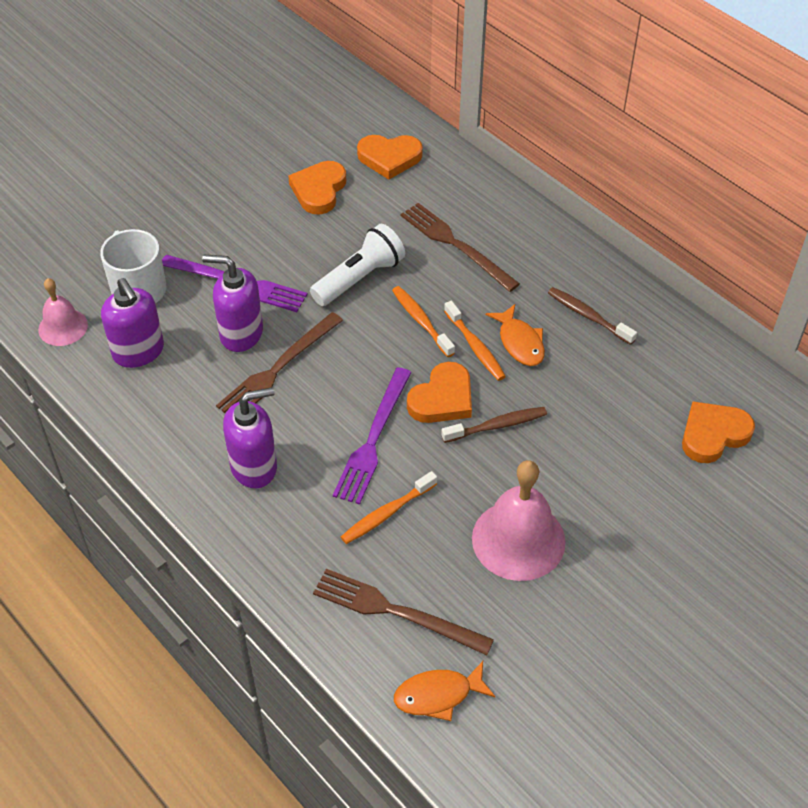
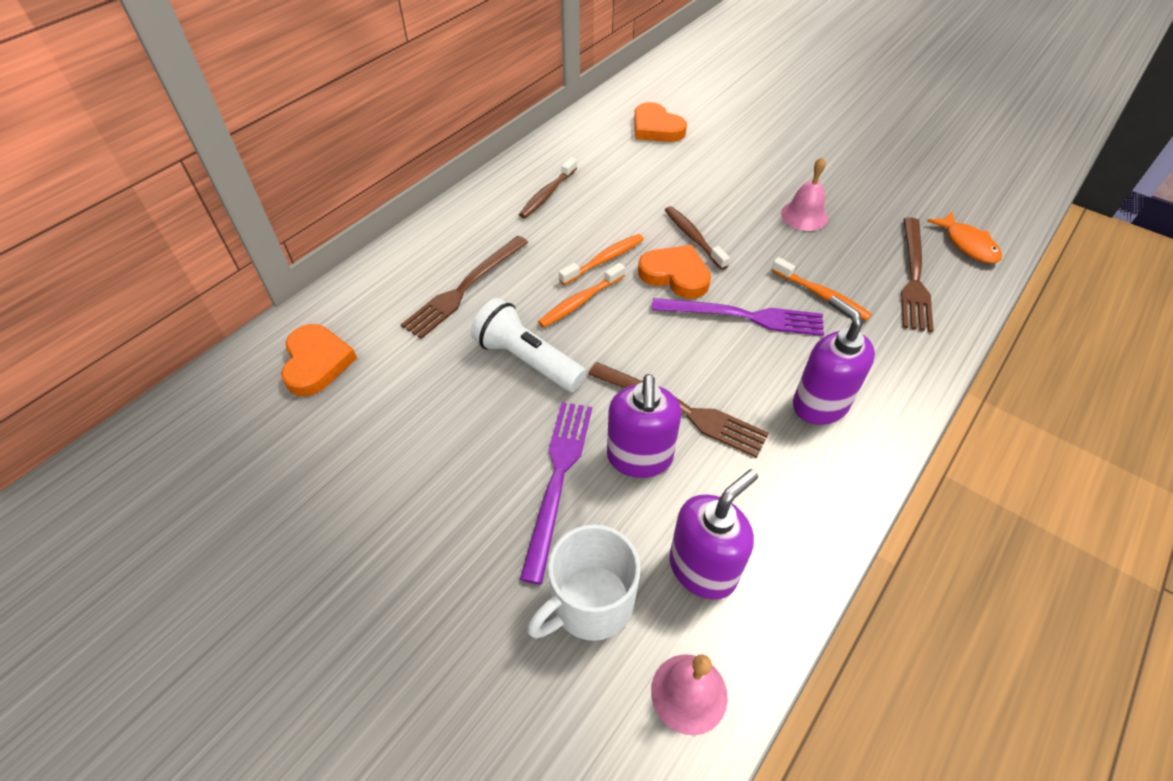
camera: 100 degrees left, 0 degrees up
orange heart [288,161,346,215] -> none
pink bell [472,460,566,581] -> pink bell [781,157,828,231], size x0.59
orange fish [486,304,545,366] -> none

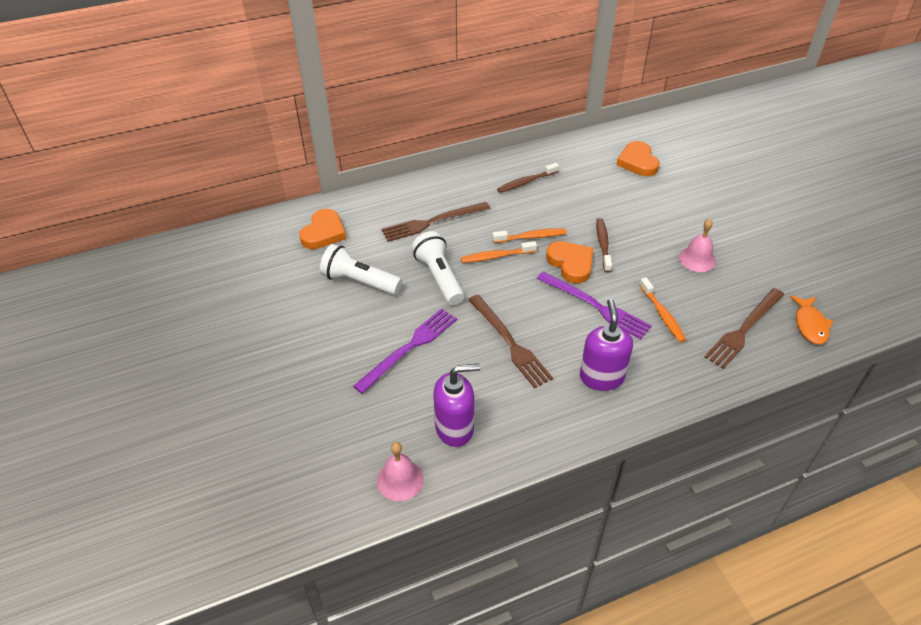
camera: 30 degrees right, 5 degrees down
white mug [527,524,641,641] -> none
purple soap dispenser [607,374,682,478] -> none
none -> white flashlight [320,244,402,295]

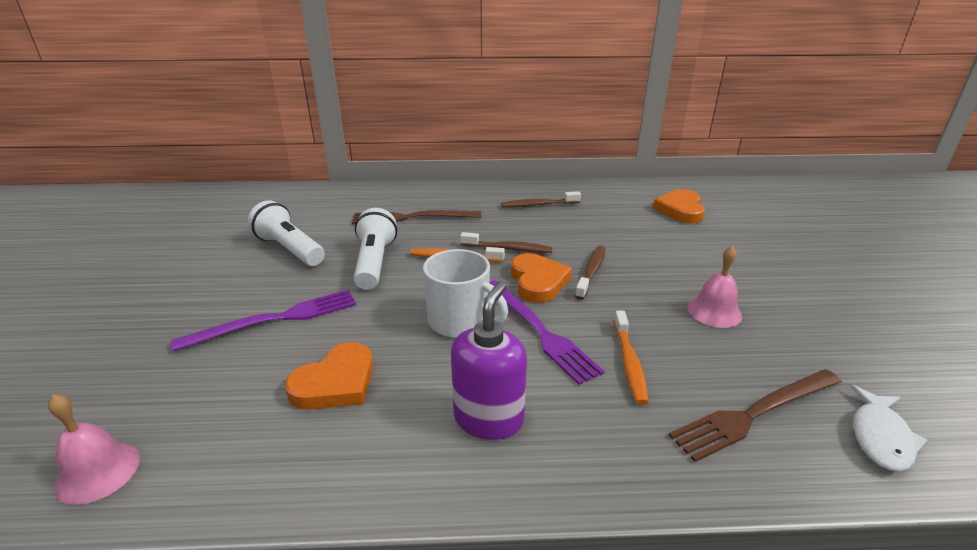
camera: 20 degrees right, 15 degrees down
orange heart [299,209,346,249] -> orange heart moved to [285,342,373,410]
purple soap dispenser [433,364,480,447] -> none
brown fork [468,295,553,388] -> none
orange toothbrush [492,228,567,243] -> brown toothbrush [460,232,553,253]
orange fish [790,296,833,344] -> white fish [850,384,927,471]
none -> white mug [423,249,508,338]

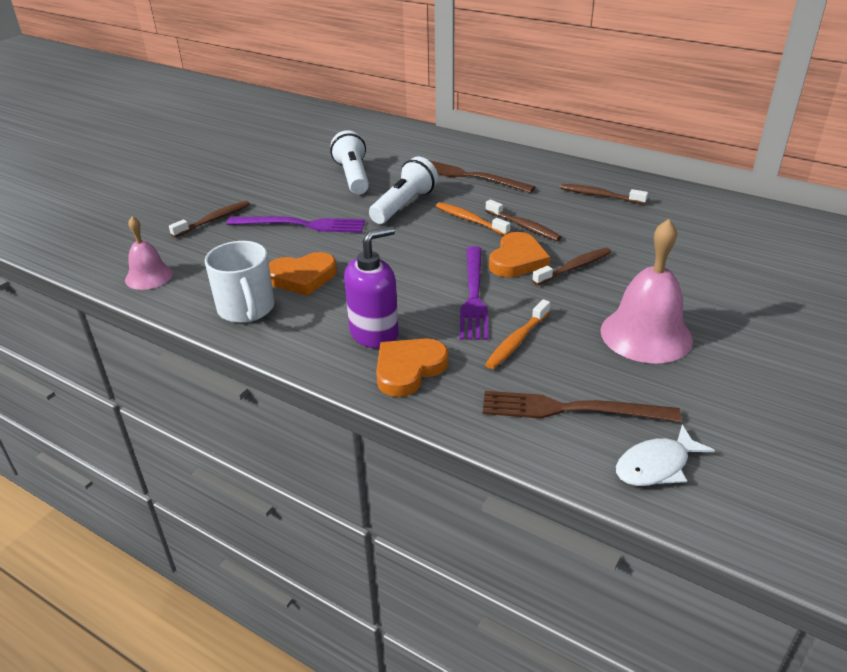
camera: 35 degrees right, 5 degrees up
white mug [423,249,508,338] -> white mug moved to [205,241,274,323]
orange heart [653,189,705,223] -> orange heart moved to [376,338,448,397]
pink bell [687,246,742,328] -> pink bell [601,219,693,363], size x1.69
none -> brown toothbrush [169,201,250,238]

